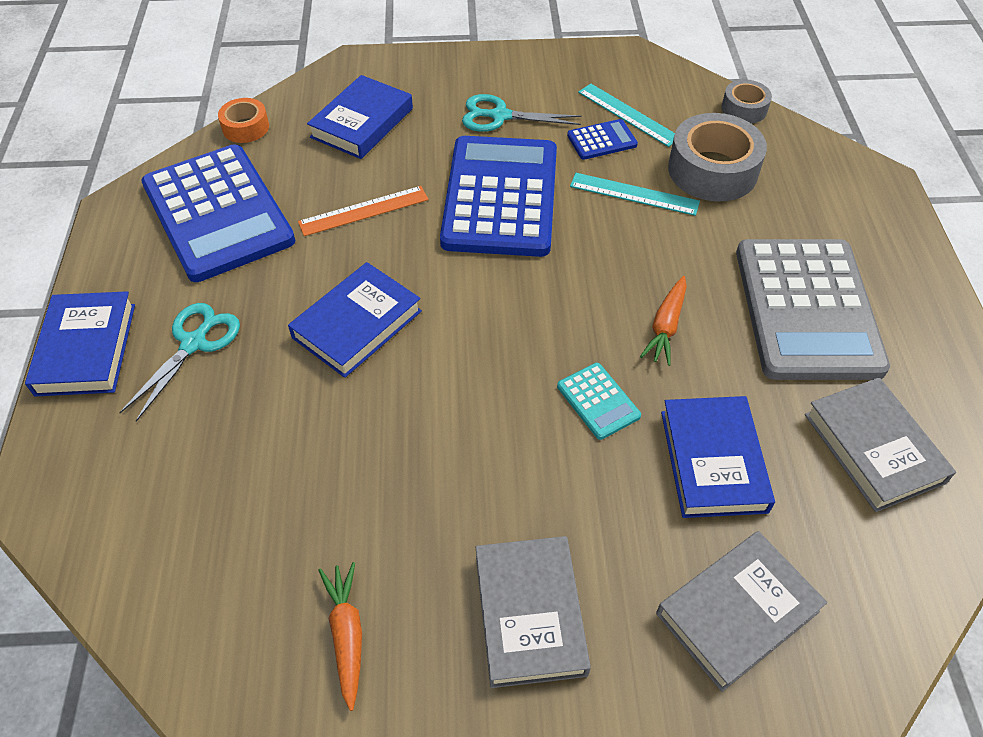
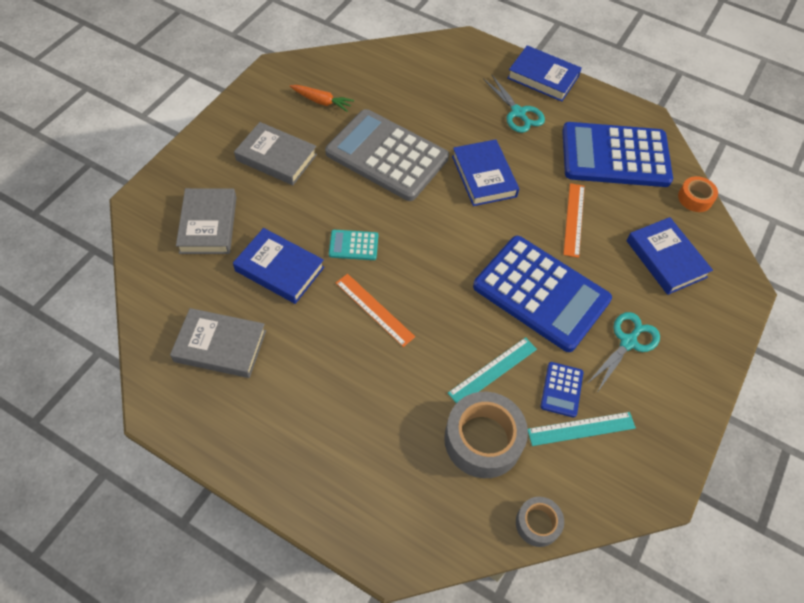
camera: 120 degrees right, 5 degrees up
orange carrot [640,276,687,366] -> orange ruler [336,274,415,347]
grey calculator [736,239,890,380] -> grey calculator moved to [325,109,449,201]

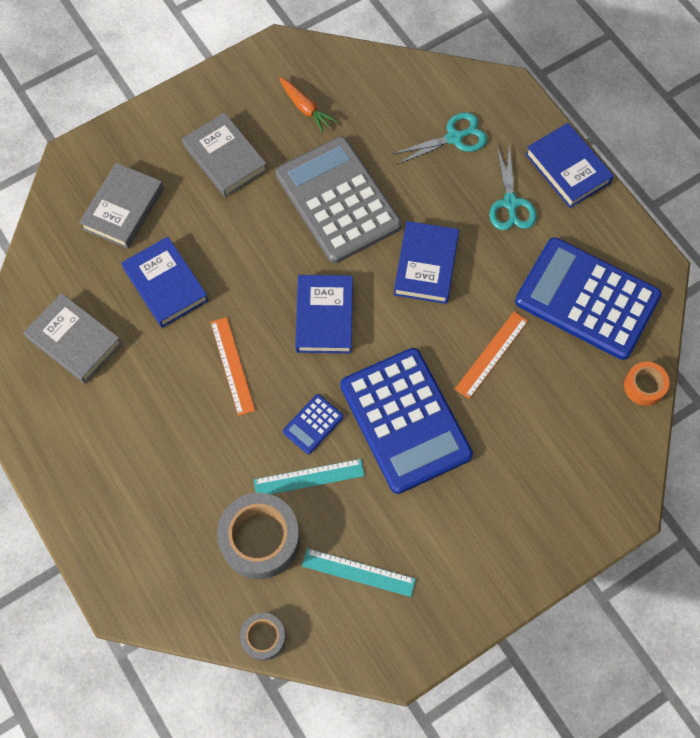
camera: 30 degrees right, 10 degrees up
turquoise calculator [329,230,378,260] -> none
blue calculator [540,362,583,418] -> blue calculator moved to [283,394,344,454]
turquoise scissors [587,312,660,391] -> turquoise scissors moved to [392,112,487,165]
blue book [626,217,713,295] -> blue book moved to [295,275,353,353]

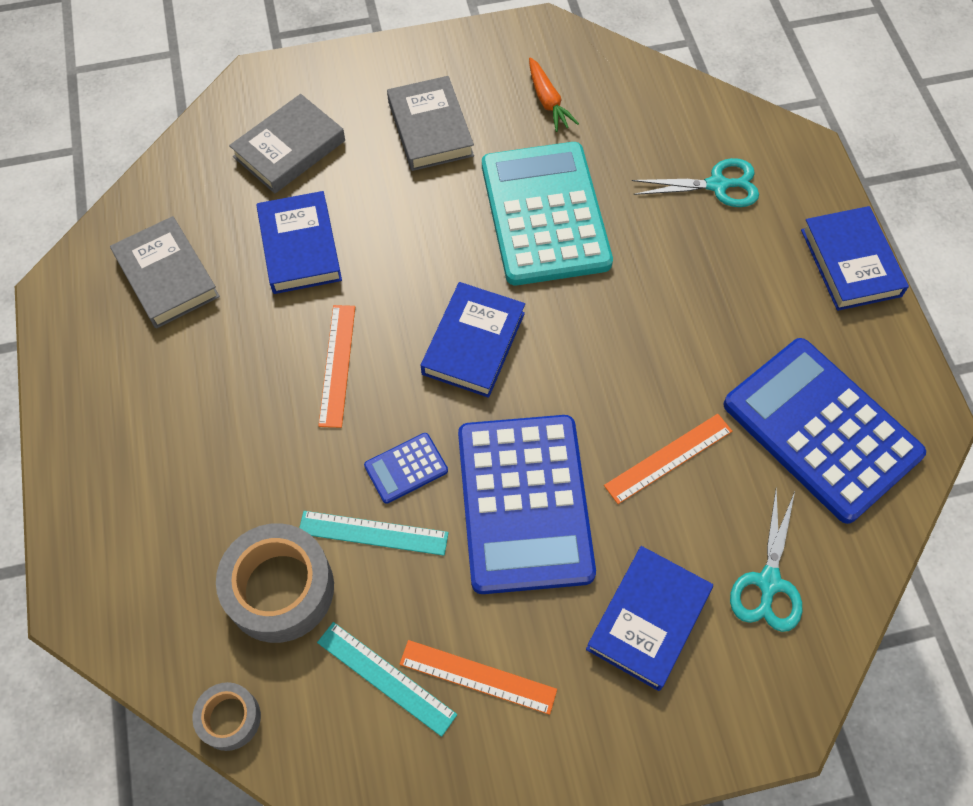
camera: 20 degrees right, 5 degrees down
grey calculator [276,136,402,263] -> turquoise calculator [482,142,613,285]
blue book [394,221,459,304] -> blue book moved to [586,546,713,691]
turquoise scissors [490,146,537,230] -> turquoise scissors moved to [730,488,802,632]
orange tape [624,362,670,406] -> none
none -> orange ruler [400,640,557,715]

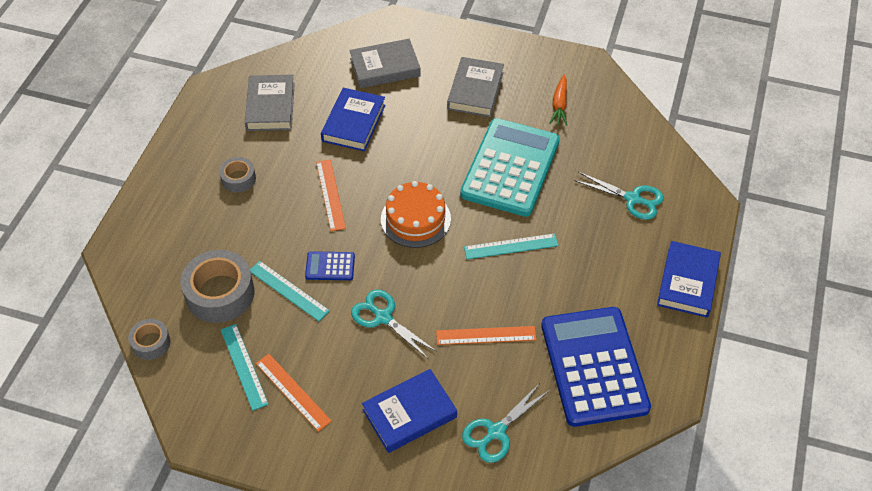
camera: 30 degrees right, 10 degrees down
orange ruler [318,305,355,428] -> orange ruler turned 45 degrees counterclockwise [316,159,346,231]
blue book [421,282,525,398] -> orange cake [381,181,451,248]
blue calculator [458,415,596,594] -> turquoise scissors [351,289,437,359]
none -> grey tape [219,157,256,192]
none -> turquoise ruler [464,233,559,259]

